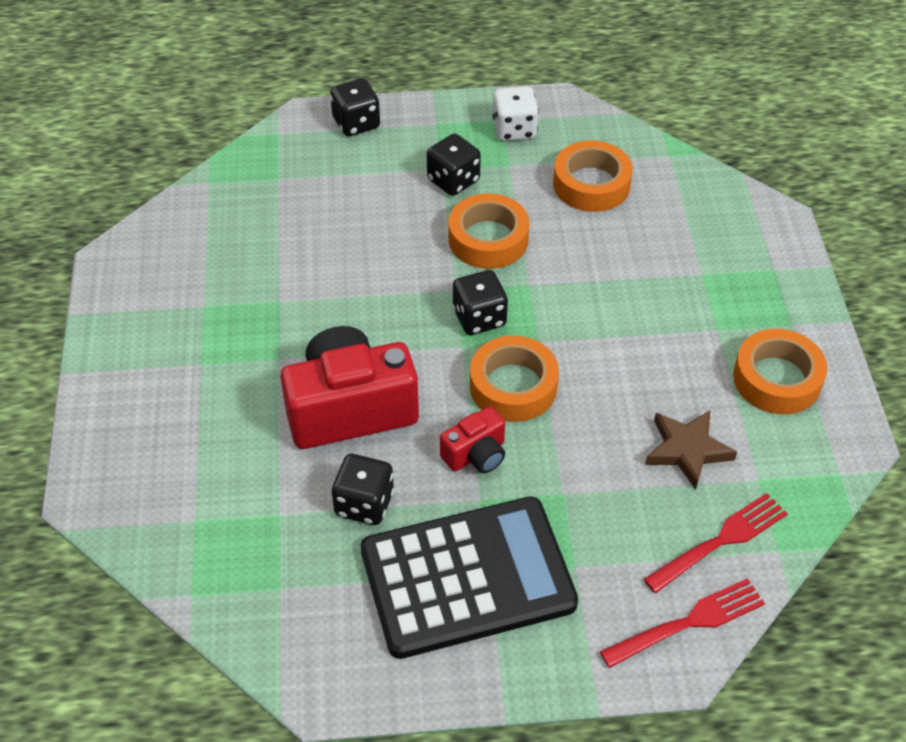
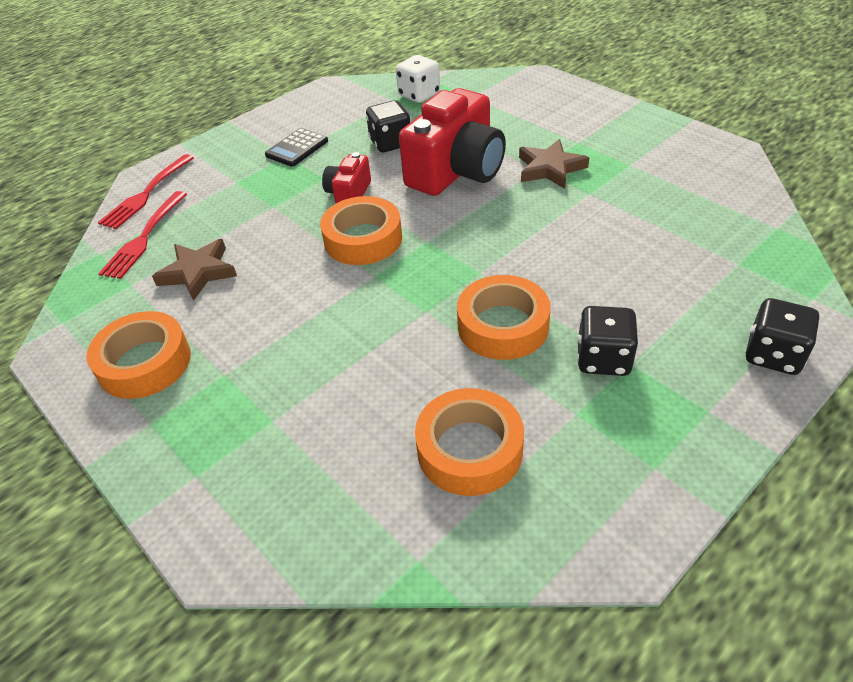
camera: 145 degrees right, 5 degrees down
black calculator [361,496,578,659] -> black calculator [265,128,328,167], size x0.42
black dice [452,270,508,335] -> none
white dice [492,86,539,141] -> white dice moved to [396,55,440,103]
none -> brown star [519,139,589,189]

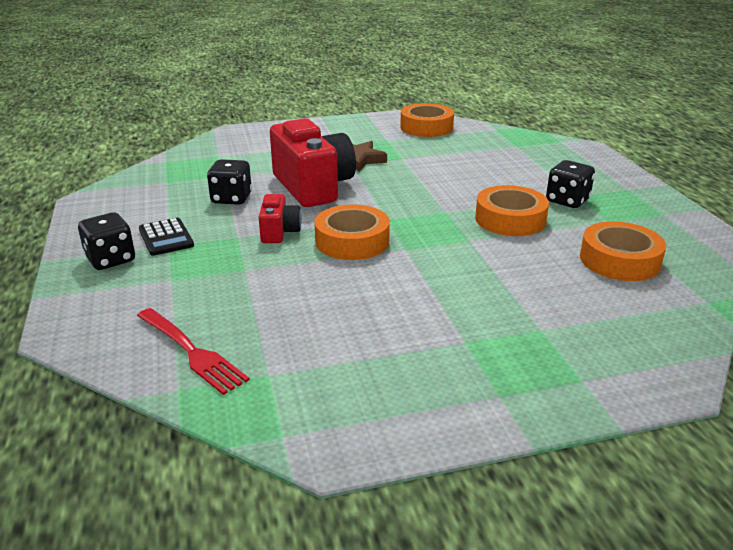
camera: 65 degrees left, 15 degrees down
orange tape [86,311,191,399] -> orange tape moved to [400,103,454,137]
red fork [98,154,194,229] -> none
brown star [152,239,237,301] -> none
red camera [322,152,371,204] -> red camera turned 135 degrees counterclockwise [259,194,302,243]
white dice [396,55,440,103] -> none
black dice [746,298,820,375] -> black dice moved to [78,212,135,270]

